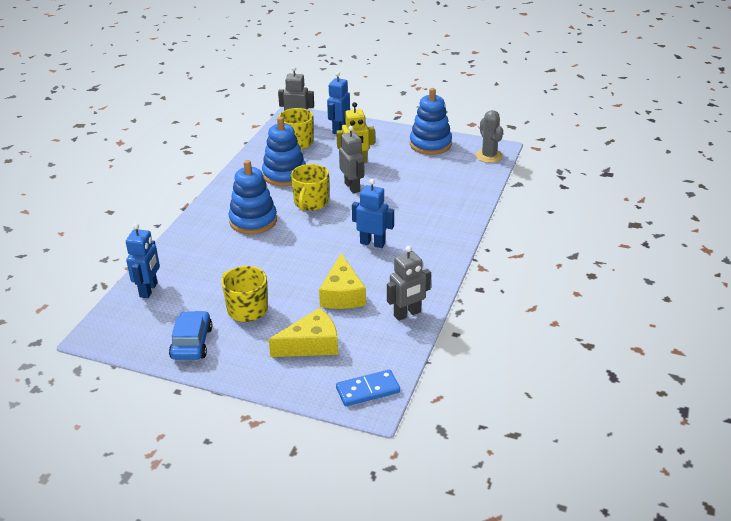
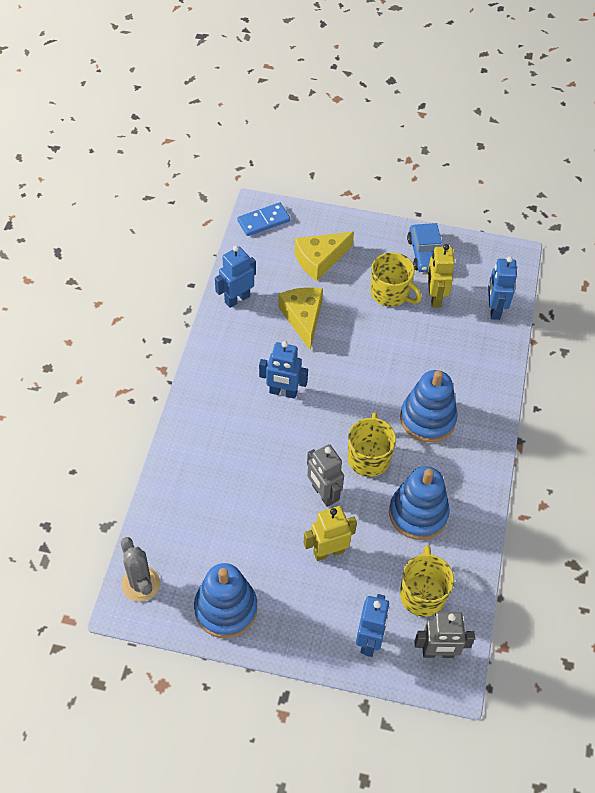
camera: 170 degrees right, 20 degrees up
grey robot [387,246,431,321] -> blue robot [215,246,256,308]
none -> yellow robot [427,244,455,307]

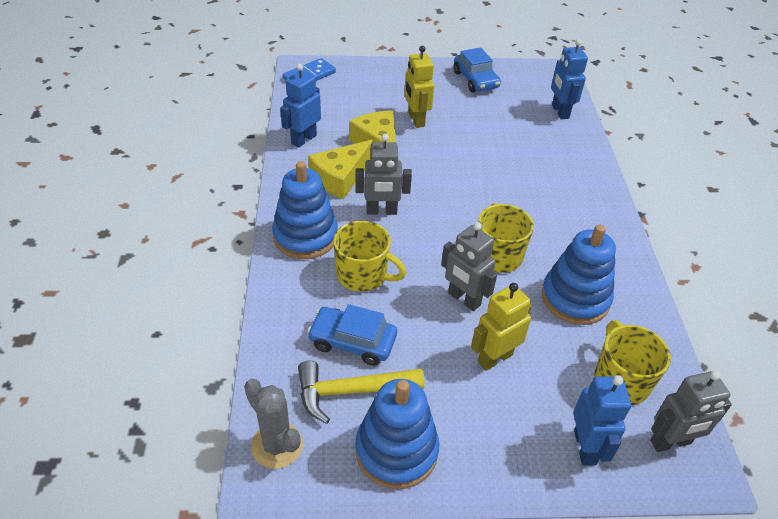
camera: 15 degrees left, 10 degrees down
blue robot [259,341,308,399] -> grey robot [355,134,412,215]
yellow cheese [295,232,354,281] -> yellow cheese moved to [308,140,373,199]
yellow mug [371,252,422,307] -> yellow mug moved to [333,221,406,292]
blue stacking toy [400,370,458,442] -> blue stacking toy moved to [272,161,338,259]
yellow robot [427,244,455,307] -> yellow robot moved to [404,46,434,128]
none -> yellow hammer [298,361,425,424]
none -> blue car [307,304,397,366]

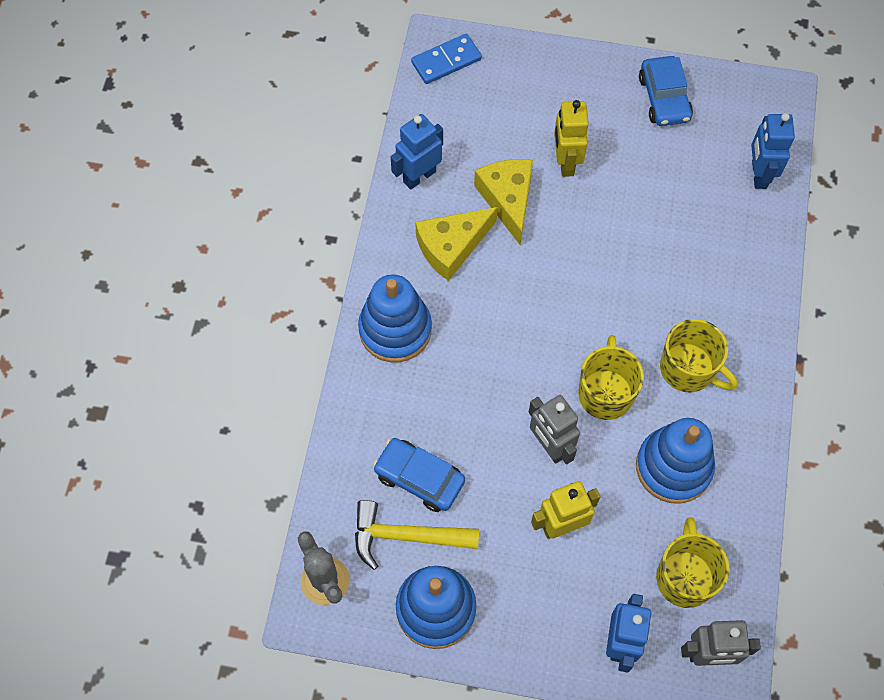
camera: 15 degrees right, 20 degrees up
yellow mug [333,221,406,292] -> yellow mug moved to [660,319,737,393]
grey robot [355,134,412,215] -> none

